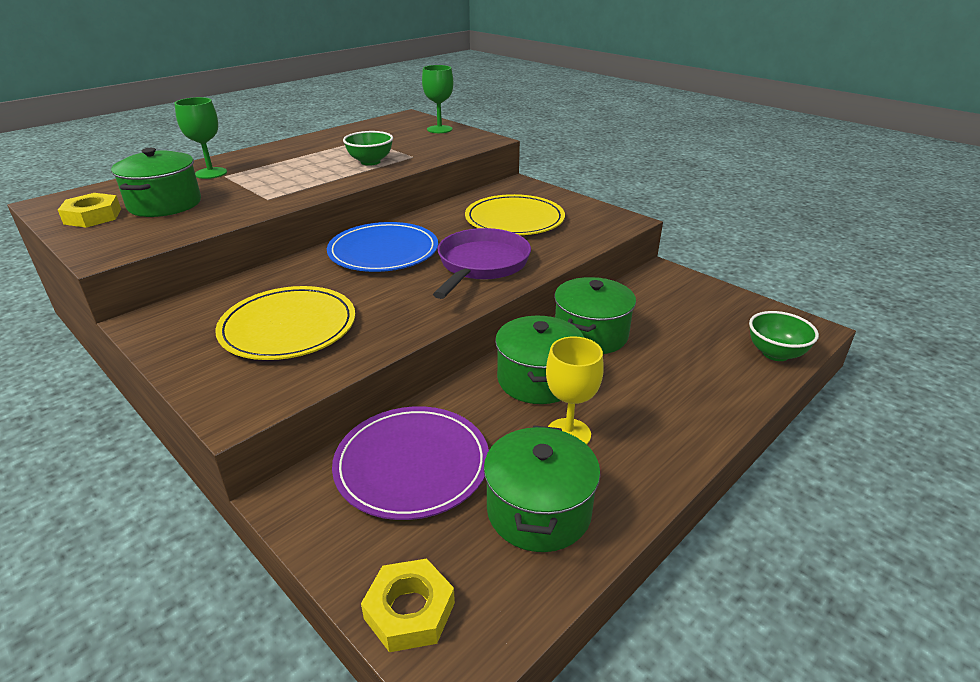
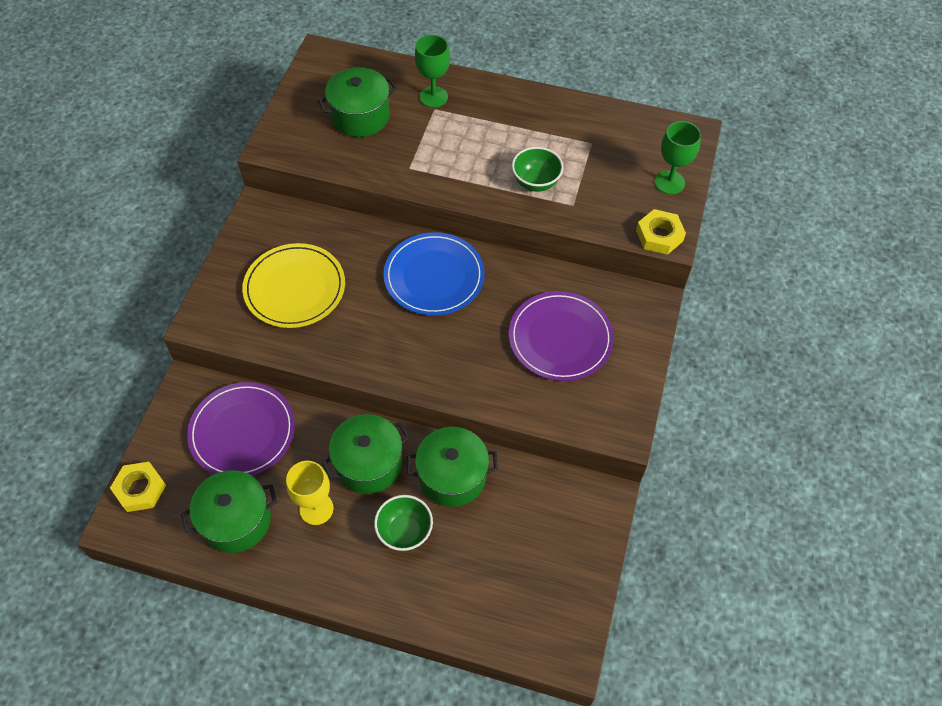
camera: 60 degrees right, 25 degrees up
yellow nut [58,193,121,228] -> yellow nut moved to [636,209,686,255]
purple pan [433,228,531,299] -> none
yellow plate [465,194,565,235] -> purple plate [509,291,614,381]
green bowl [749,311,819,361] -> green bowl moved to [374,495,433,551]

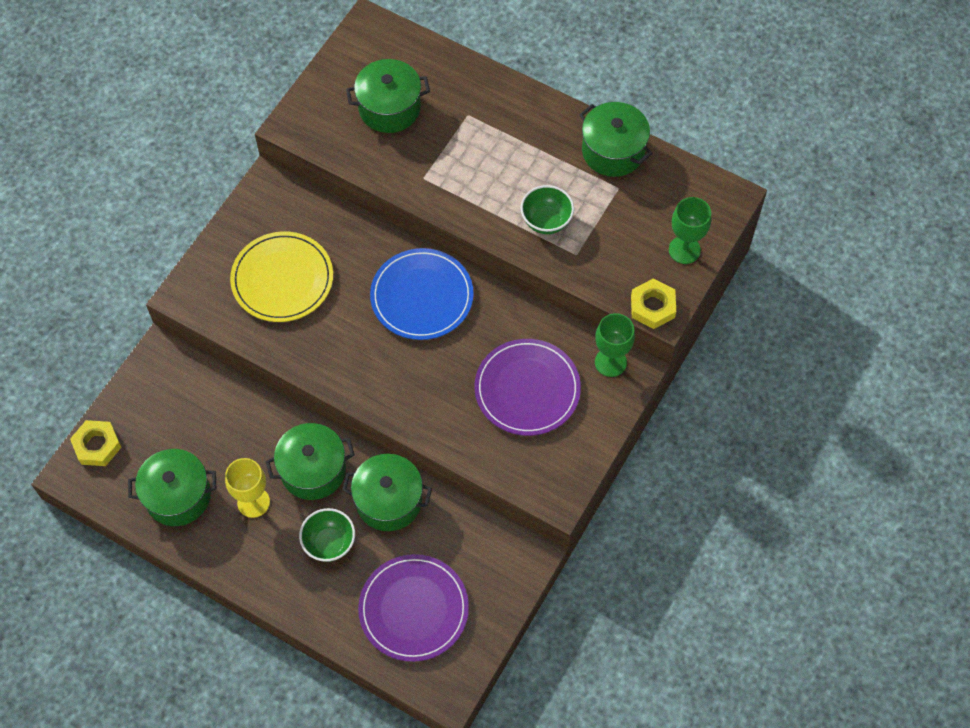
camera: 15 degrees right, 5 degrees up
purple plate [187,382,295,476] -> purple plate moved to [358,554,469,662]
green goblet [415,35,450,108] -> green goblet moved to [595,313,635,377]
none -> green pot [579,102,652,177]

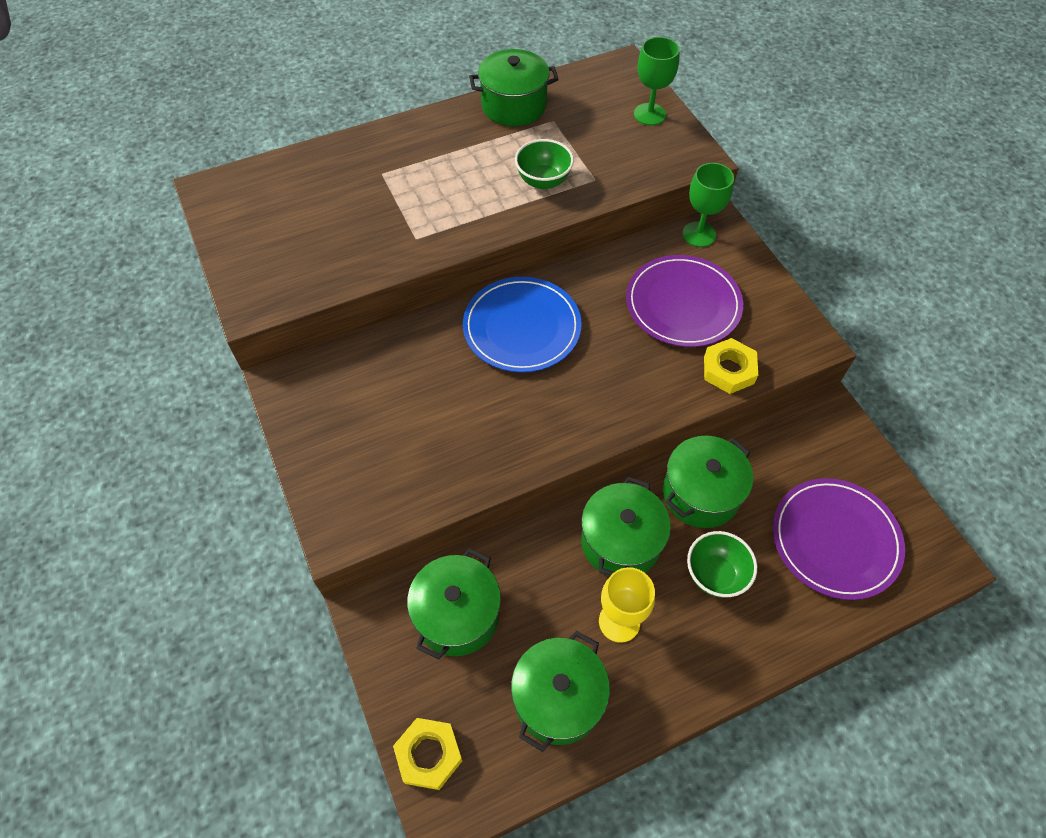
camera: 55 degrees left, 5 degrees down
yellow plate [230,232,333,322] -> none
green pot [346,59,430,133] -> green pot moved to [407,549,501,659]
yellow nut [631,279,676,329] -> yellow nut moved to [704,338,758,394]

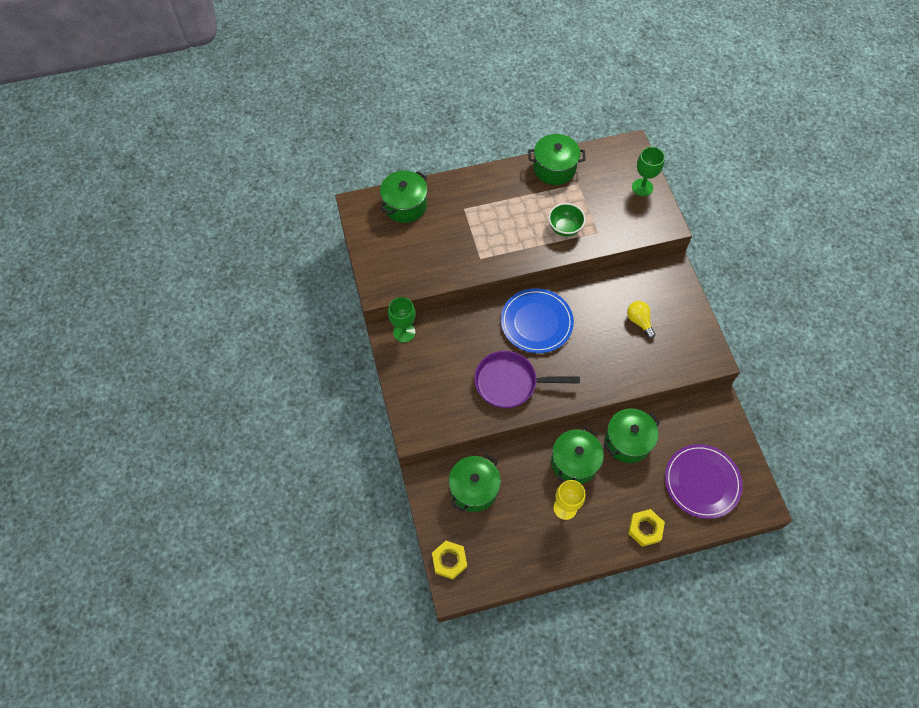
camera: 10 degrees right, 5 degrees up
green pot [511,631,610,752] -> green pot moved to [380,171,428,223]
purple plate [626,255,743,347] -> yellow light bulb [627,301,656,339]
green goblet [682,163,734,247] -> green goblet moved to [388,297,416,343]
green bowl [687,531,757,598] -> none
yellow nut [704,338,758,394] -> yellow nut moved to [628,509,665,547]
none -> purple pan [474,351,580,408]

